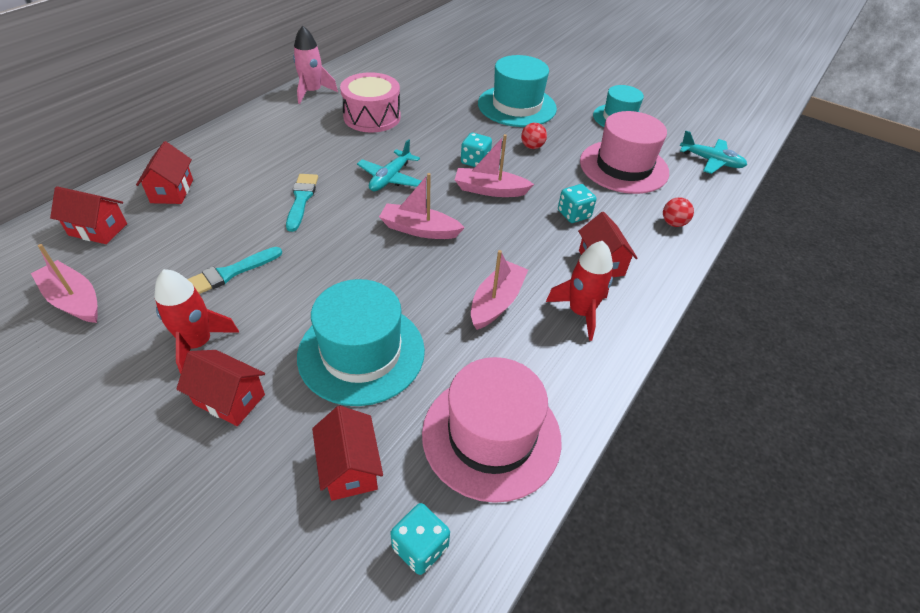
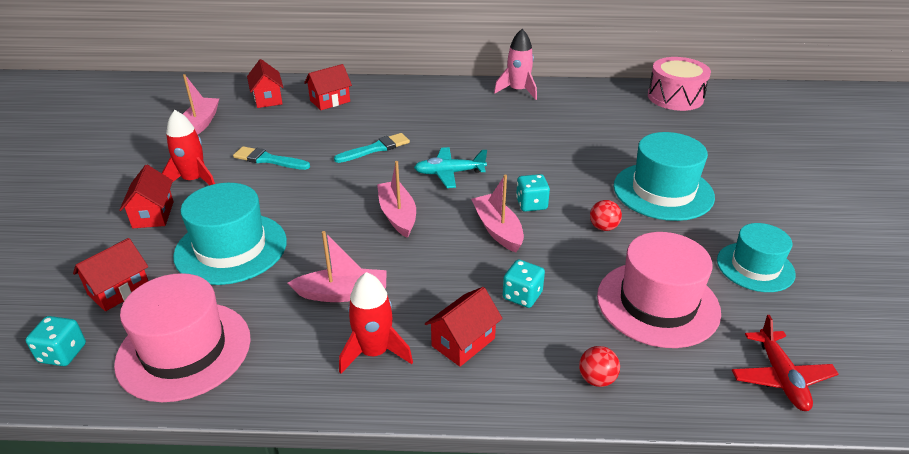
camera: 60 degrees right, 10 degrees down
pink drum [340,72,401,133] -> pink drum moved to [648,57,711,111]
turquoise plane [680,131,747,174] -> red plane [732,315,839,411]

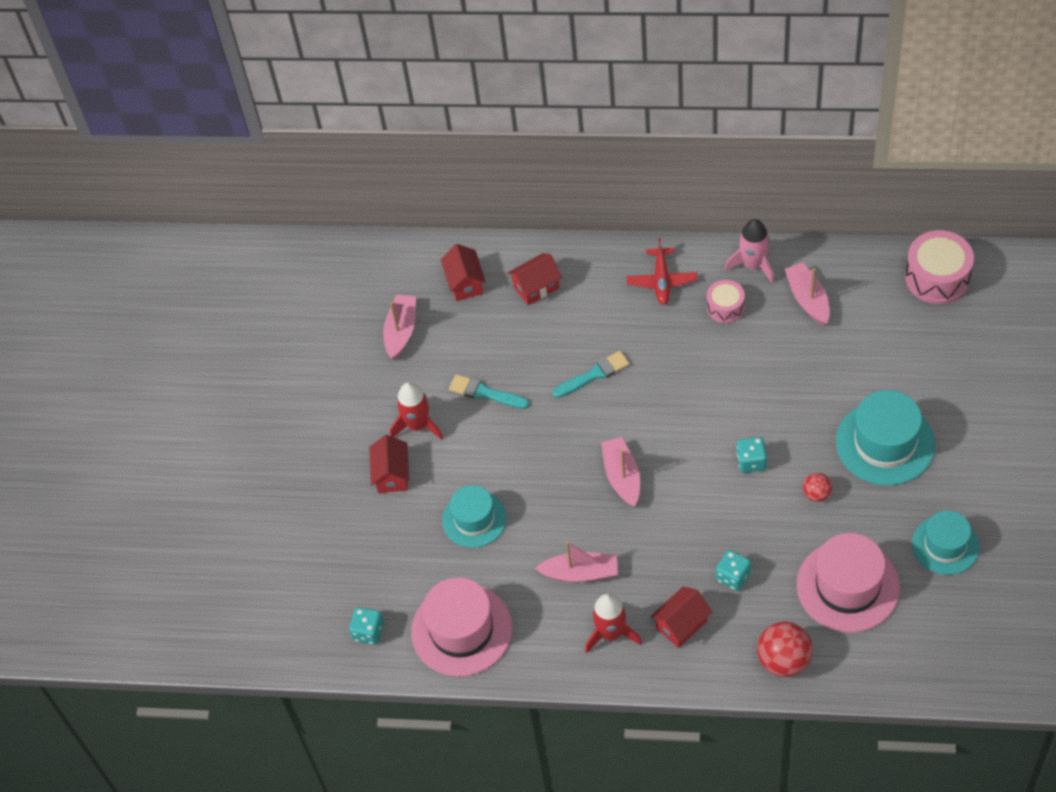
camera: 10 degrees right, 20 degrees up
red house [73,238,148,311] -> none
turquoise hat [173,183,287,285] -> turquoise hat [442,485,507,548], size x0.66
turquoise plane [414,147,487,188] -> none
pink boat [471,175,524,252] -> pink boat moved to [785,262,830,325]
red ball [579,346,620,387] -> red ball [757,622,813,677], size x1.80
red plane [732,315,839,411] -> red plane moved to [627,238,697,305]
none -> pink drum [707,280,745,323]

